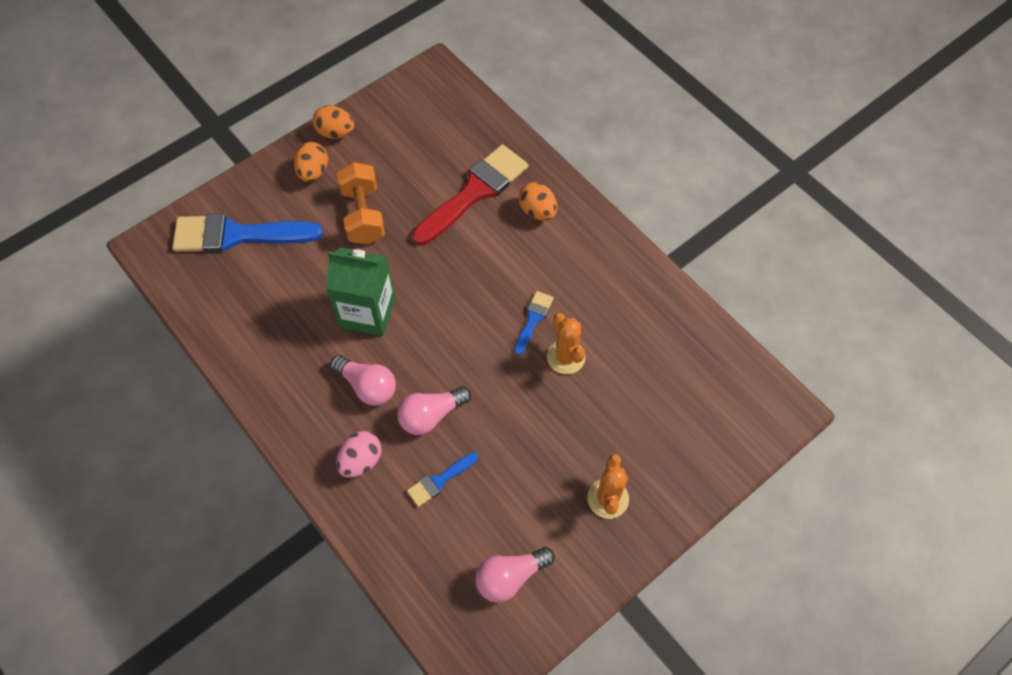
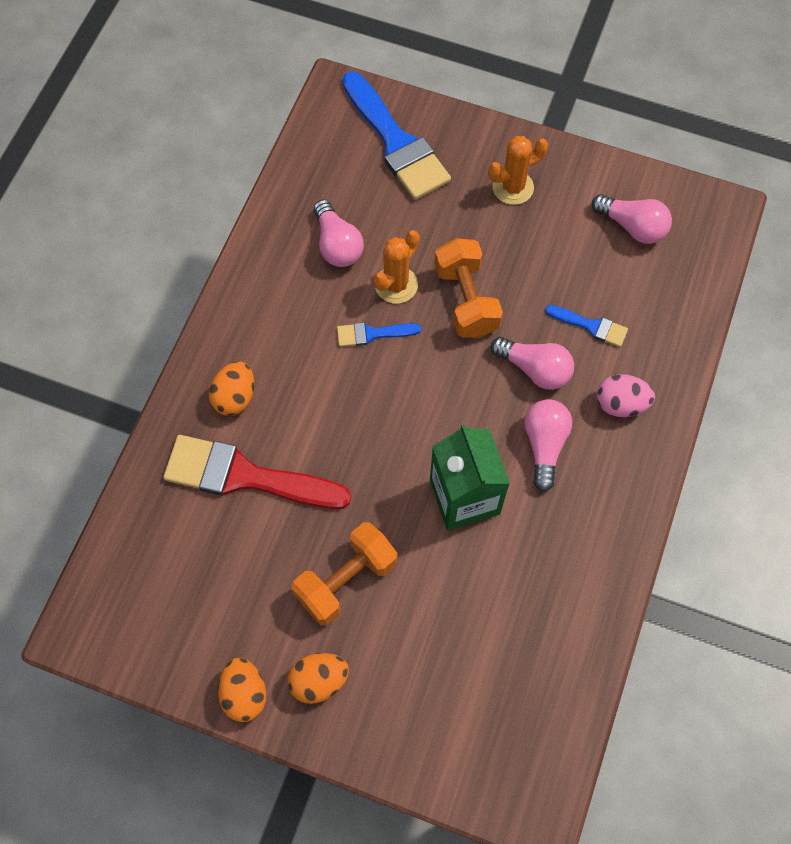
camera: 120 degrees left, 5 degrees up
blue brush [172,214,323,252] -> blue brush moved to [342,71,451,200]
none -> pink light bulb [314,199,364,267]
none -> orange dumbbell [434,238,503,338]

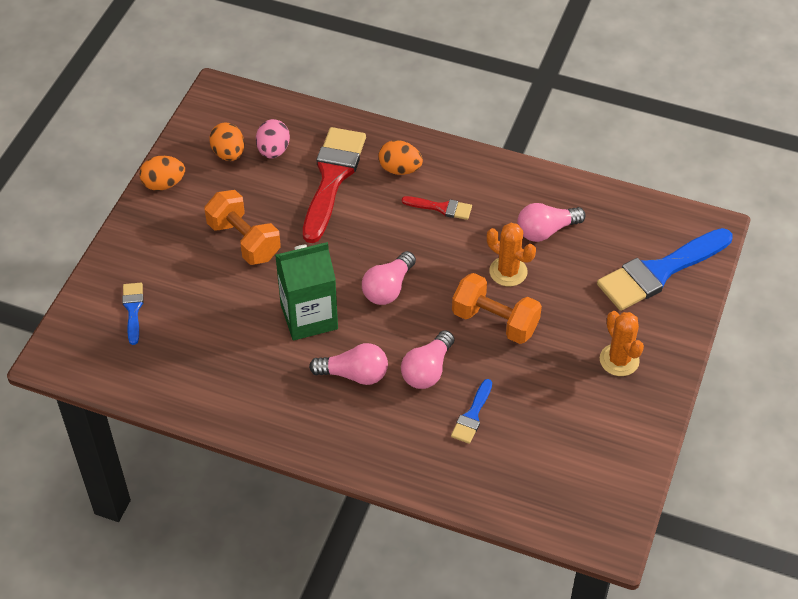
camera: 90 degrees right, 15 degrees down
orange egg [287,653,349,704] -> orange egg moved to [209,123,244,161]
blue brush [337,322,421,347] -> blue brush moved to [122,283,144,345]
orange dumbbell [434,238,503,338] -> orange dumbbell turned 45 degrees clockwise [452,273,542,344]
pink light bulb [591,194,672,244] -> pink light bulb moved to [362,251,416,305]
pink egg [597,374,655,417] -> pink egg moved to [256,119,290,158]
none -> red brush [402,196,472,220]

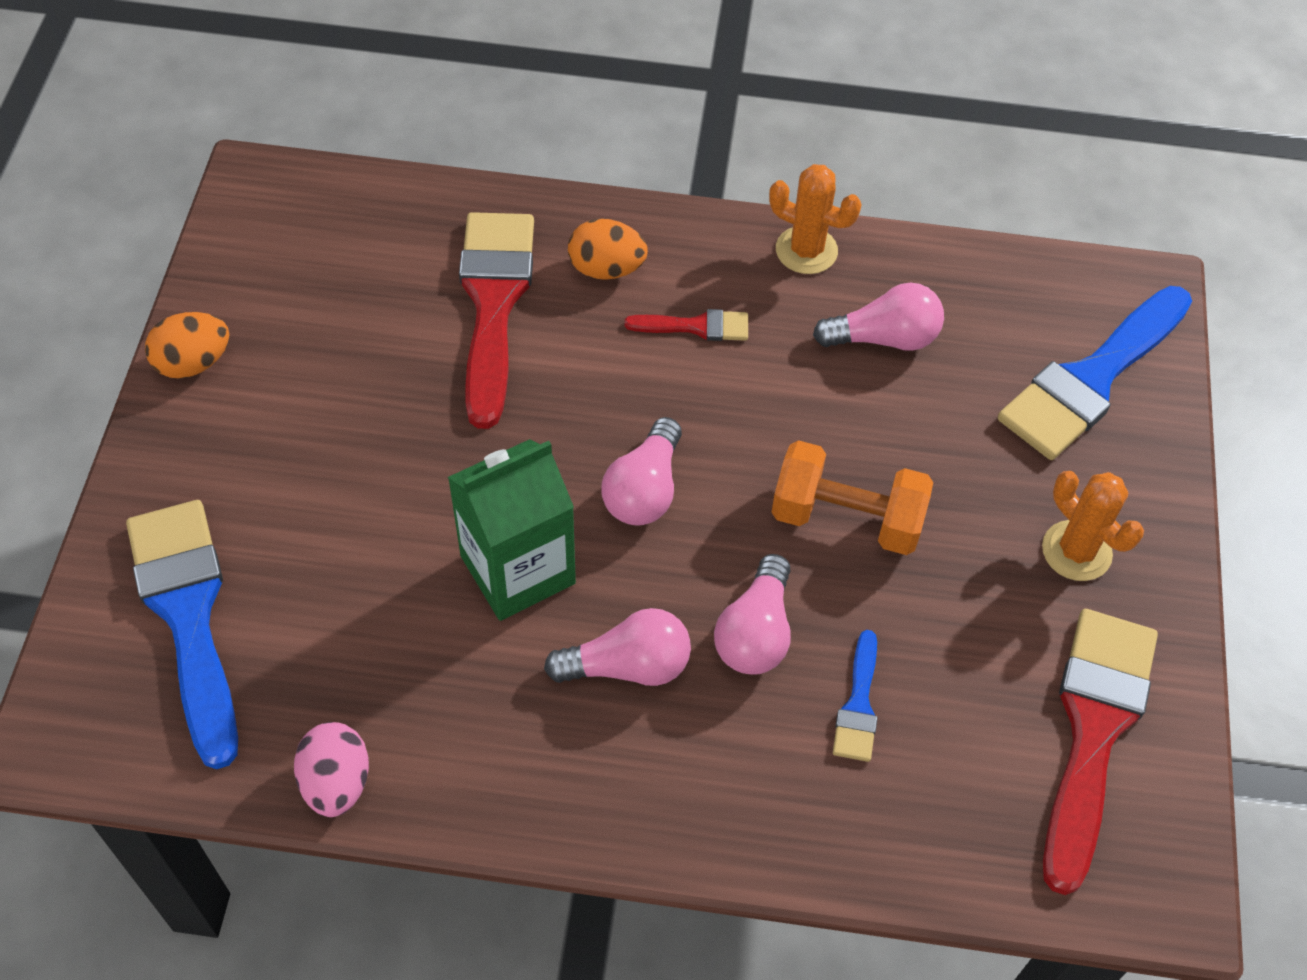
camera: 15 degrees left, 5 degrees up
blue brush [122,283,144,345] -> blue brush [126,500,238,769], size x2.11
orange dumbbell [205,190,281,265] -> none
orange egg [209,123,244,161] -> none
pink egg [256,119,290,158] -> pink egg moved to [294,722,369,817]
orange cactus [487,223,536,286] -> orange cactus moved to [769,164,862,274]
pink light bulb [517,203,586,242] -> pink light bulb turned 150 degrees counterclockwise [813,283,944,351]
none -> red brush [1043,609,1158,895]

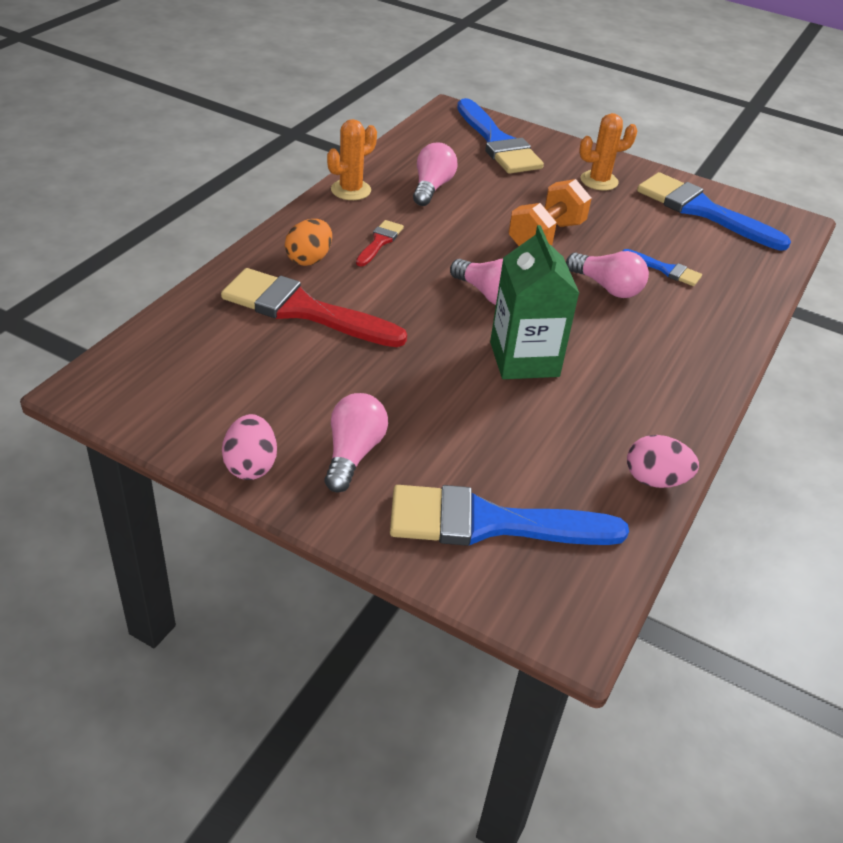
camera: 70 degrees left, 15 degrees down
orange egg [145,312,230,379] -> pink egg [222,414,277,480]
pink light bulb [544,608,691,686] -> pink light bulb moved to [324,393,388,492]
red brush [1043,609,1158,895] -> blue brush [637,172,791,250]

